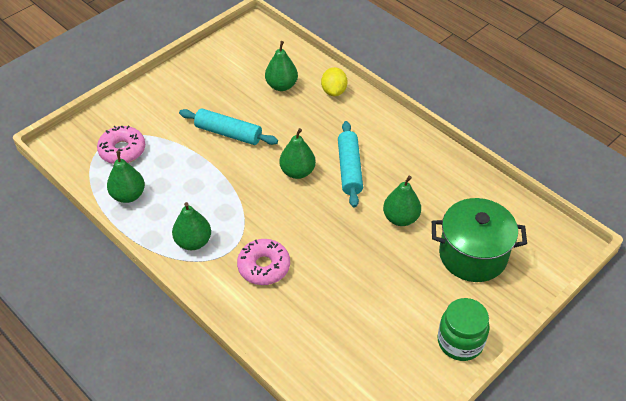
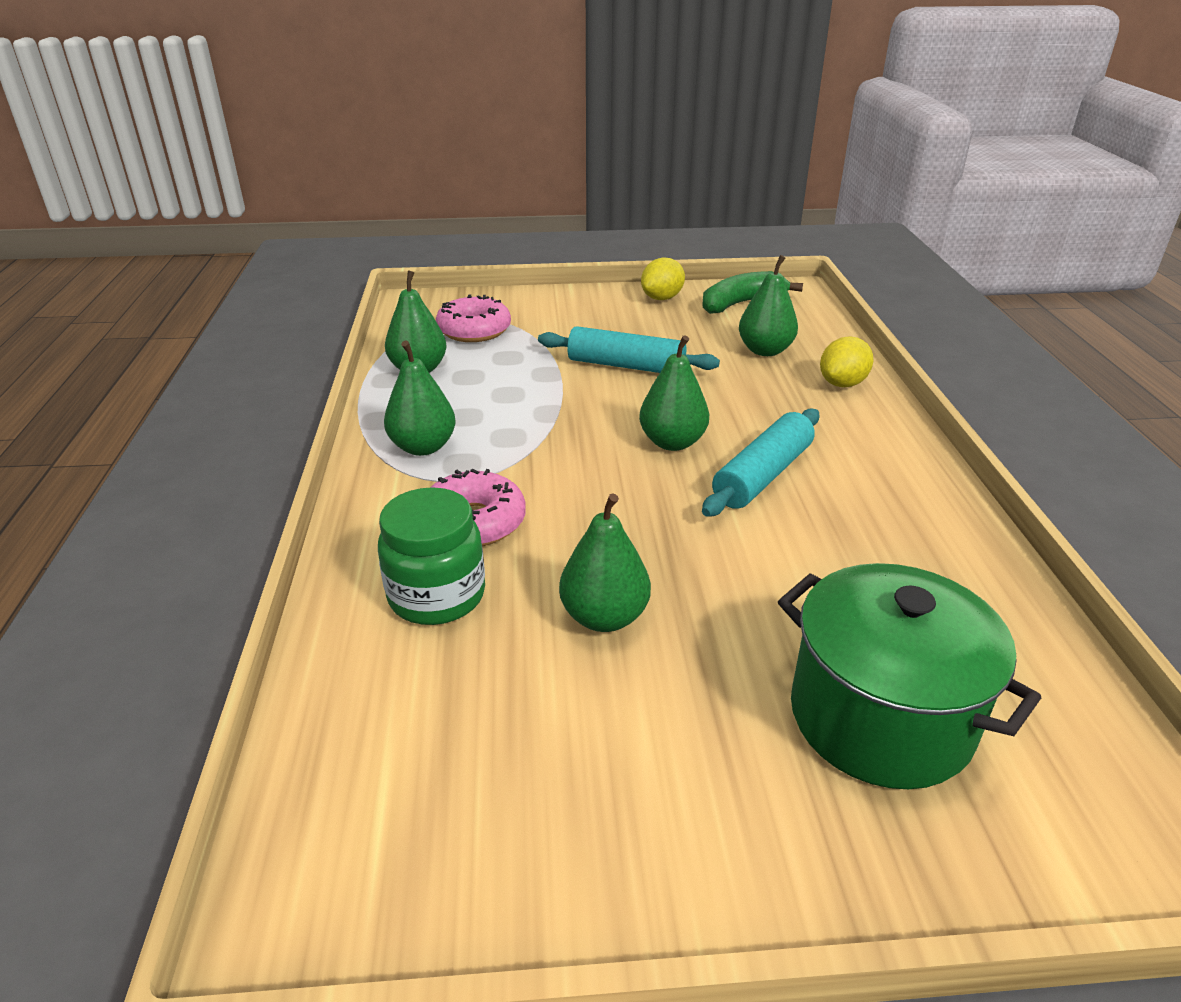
camera: 40 degrees right, 15 degrees down
turquoise rolling pin [179,108,278,145] -> turquoise rolling pin turned 45 degrees counterclockwise [538,326,720,373]
green pear [383,176,421,226] -> green pear moved to [559,493,651,632]
green jar [438,298,490,361] -> green jar moved to [378,487,485,625]
none -> yellow lemon [641,257,685,300]
none -> green banana [702,271,803,314]

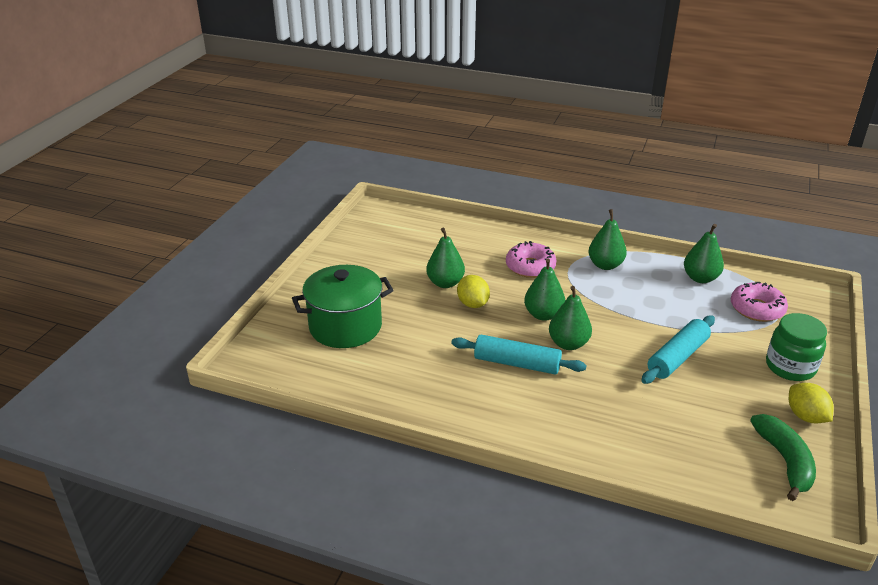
camera: 115 degrees right, 0 degrees up
green jar [378,487,485,625] -> green jar moved to [766,313,827,381]
turquoise rolling pin [702,408,820,517] -> turquoise rolling pin turned 45 degrees counterclockwise [451,335,587,374]
green pear [739,255,798,356] -> green pear moved to [524,259,565,321]
yellow lemon [820,336,873,387] -> yellow lemon moved to [457,275,490,308]

